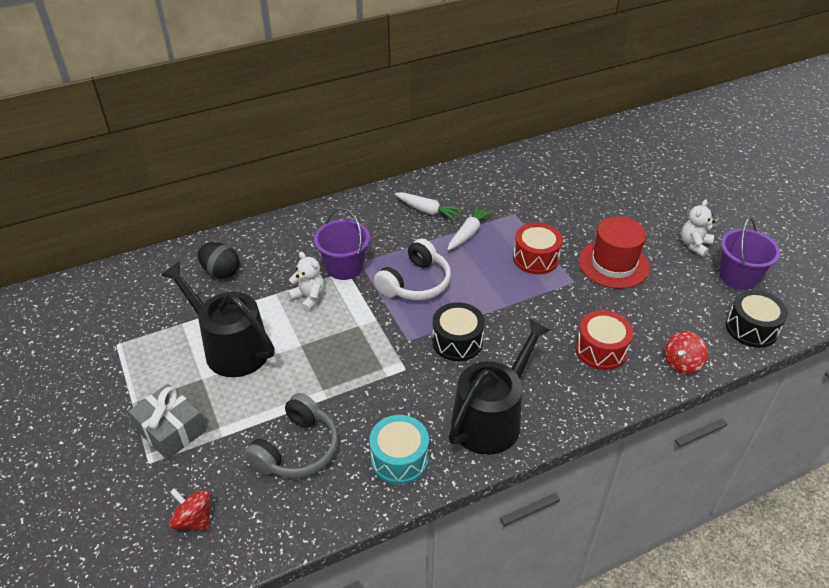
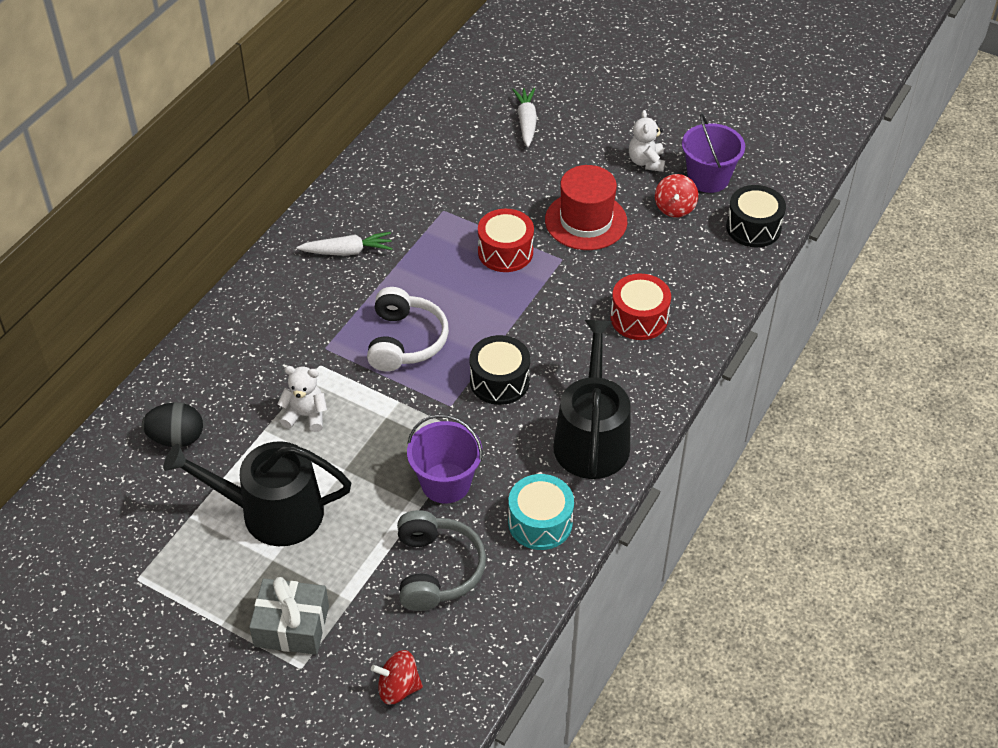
camera: 35 degrees left, 5 degrees up
purple bucket [314,208,370,280] -> purple bucket moved to [407,414,482,504]
white carrot [447,205,494,251] -> white carrot moved to [512,88,537,147]
red spinning top [664,332,708,374] -> red spinning top moved to [655,174,698,217]

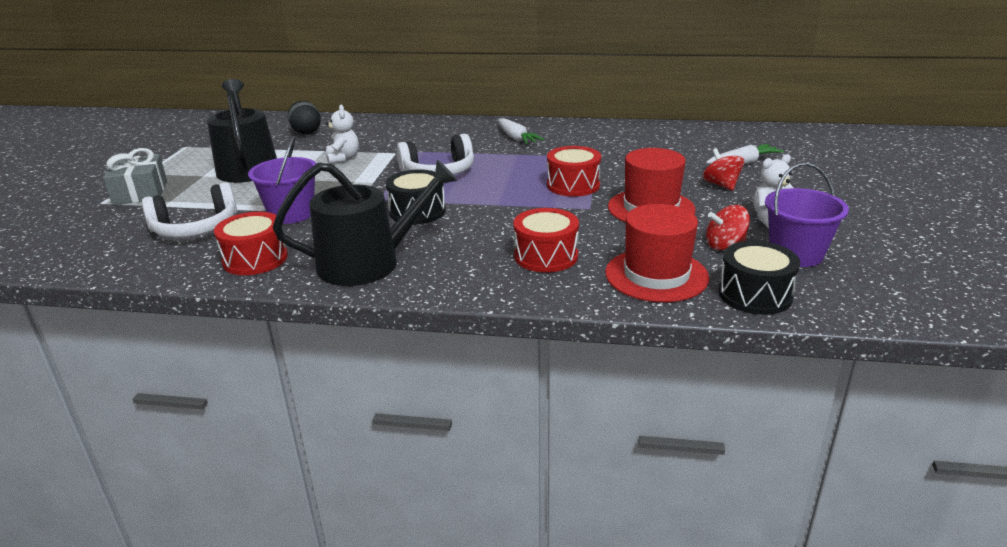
camera: 70 degrees right, 20 degrees down
red spinning top [371,650,423,705] -> red spinning top moved to [702,148,744,191]
grey headphones [397,510,486,611] -> white headphones [142,182,237,238]
turquoise drum [508,474,574,550] -> red drum [214,212,288,275]
none -> red hat [605,204,709,302]

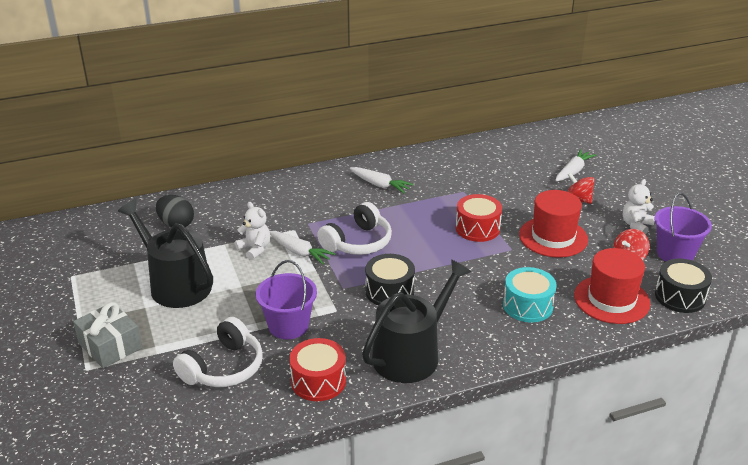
camera: 30 degrees left, 5 degrees up
red drum [513,208,579,272] -> turquoise drum [503,267,557,322]
none -> white carrot [270,231,335,265]

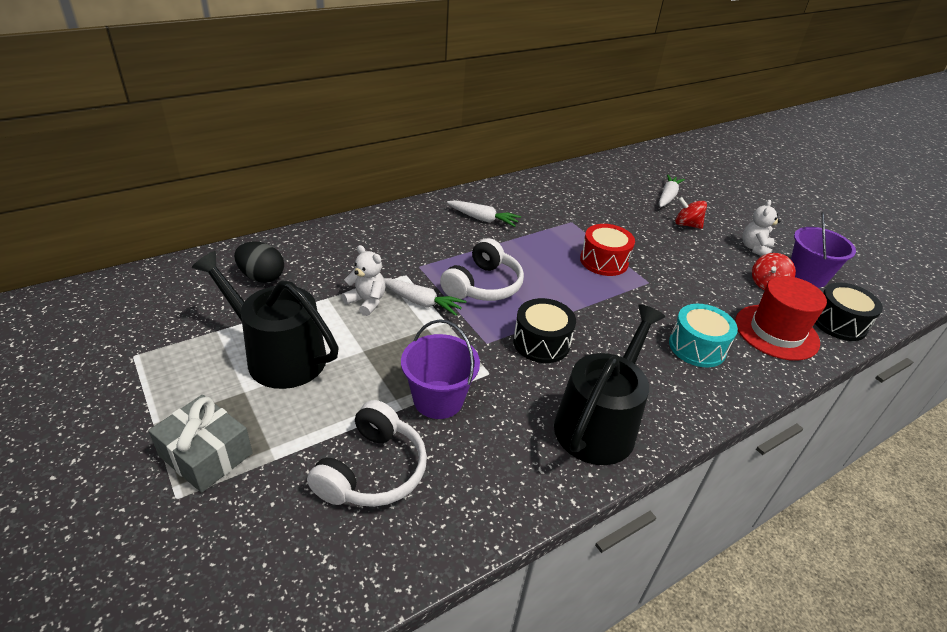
camera: 15 degrees left, 5 degrees up
red drum [289,338,346,401] -> none
red hat [519,190,588,258] -> none

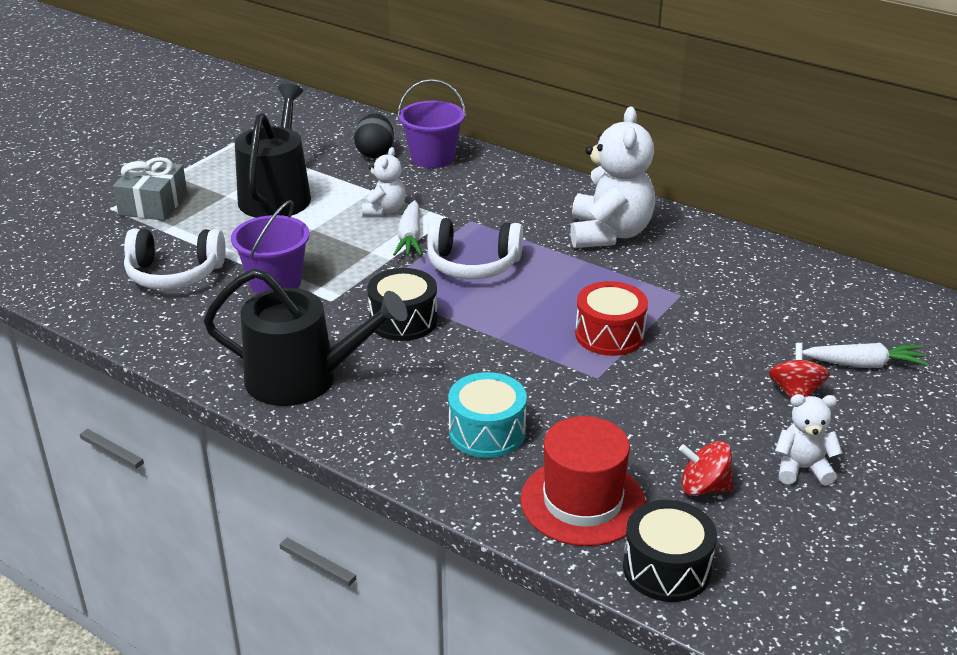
camera: 70 degrees right, 5 degrees down
white carrot [447,200,521,227] -> white teddy bear [570,107,655,248]
purple bucket [791,212,856,288] -> purple bucket moved to [398,79,466,168]

